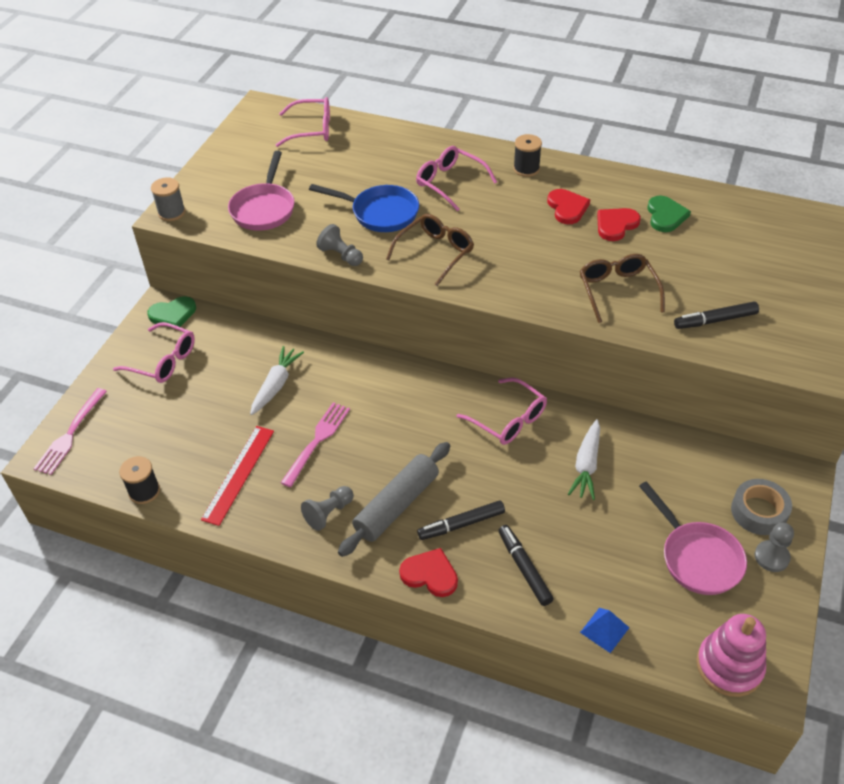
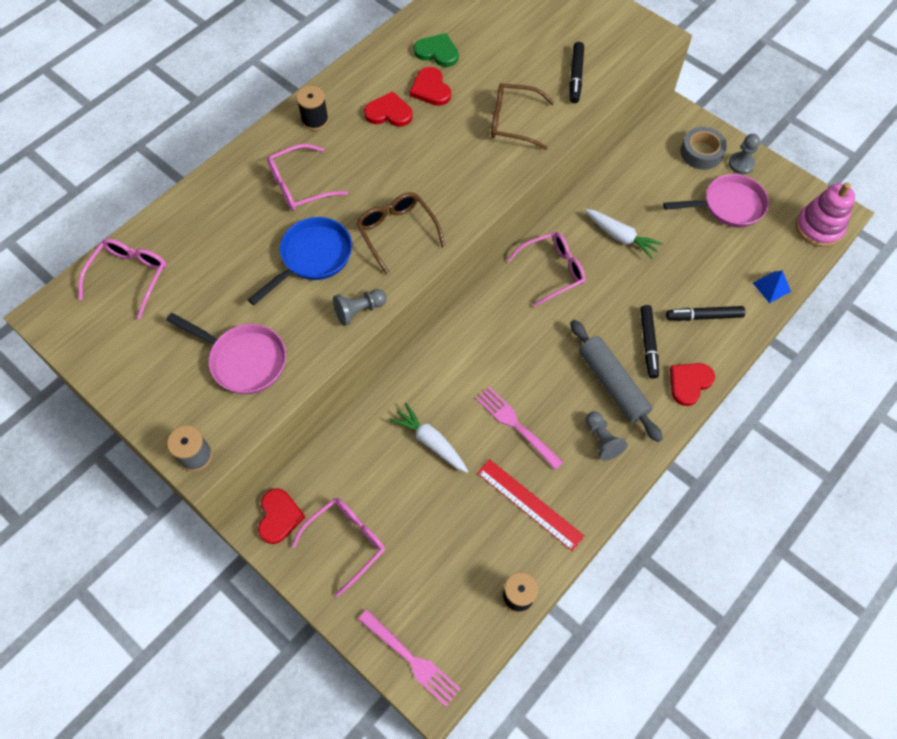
camera: 70 degrees left, 15 degrees up
green heart [147,296,196,329] -> red heart [258,488,306,544]

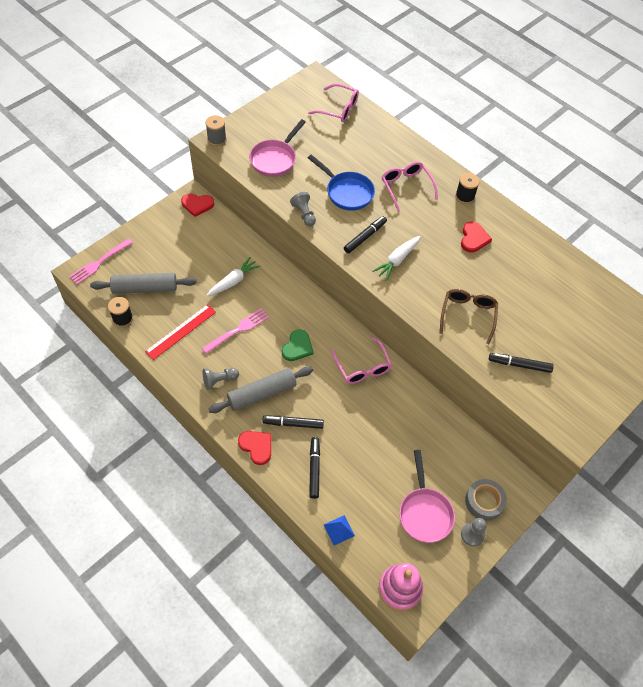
camera: 90 degrees right, 5 degrees down
pink glasses [291,498,385,597] -> none
brown glasses [356,192,445,275] -> black marker [344,216,387,253]
red heart [410,67,451,106] -> none
green heart [414,33,459,67] -> green heart moved to [282,329,313,361]
white carrot [585,209,663,259] -> white carrot moved to [372,236,421,281]
none -> grey rolling pin [90,273,196,294]

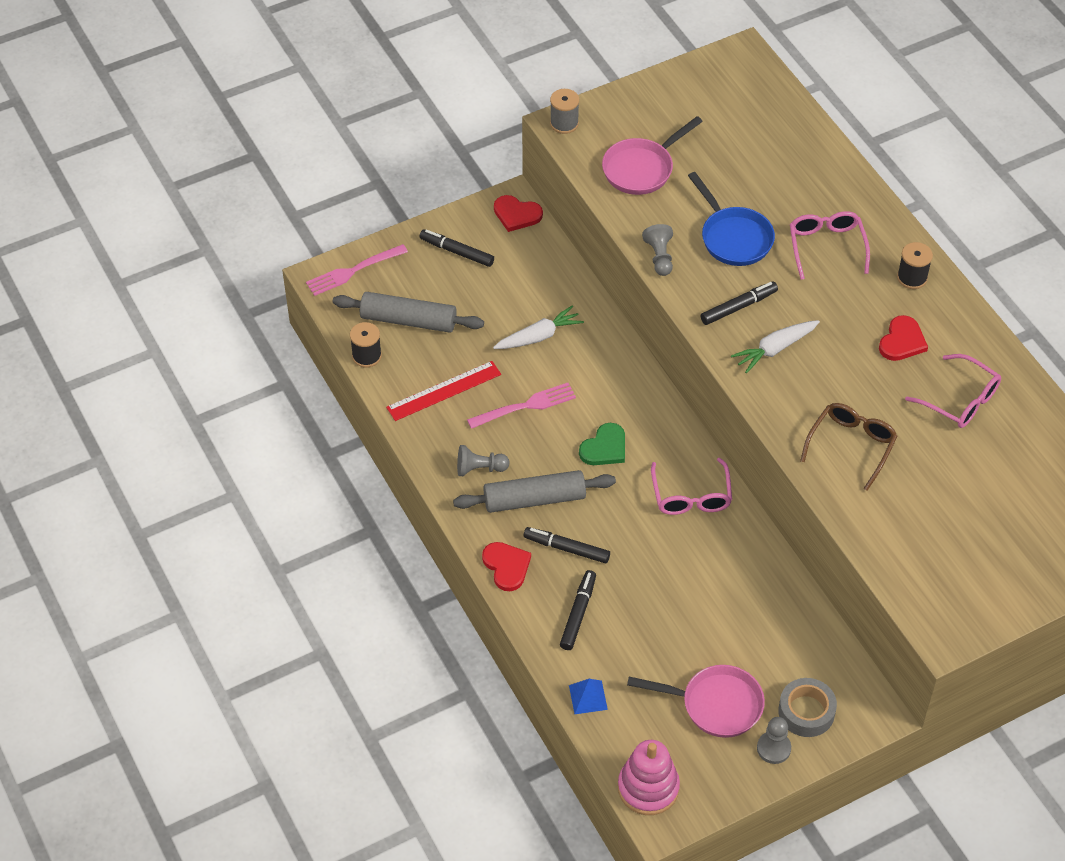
camera: 20 degrees right, 5 degrees down
pink glasses [308,83,359,122] -> pink glasses moved to [905,354,1001,428]
pink pan [399,450,455,543] -> pink pan turned 90 degrees counterclockwise [627,665,765,738]
black marker [489,353,554,373] -> black marker moved to [419,229,494,267]

